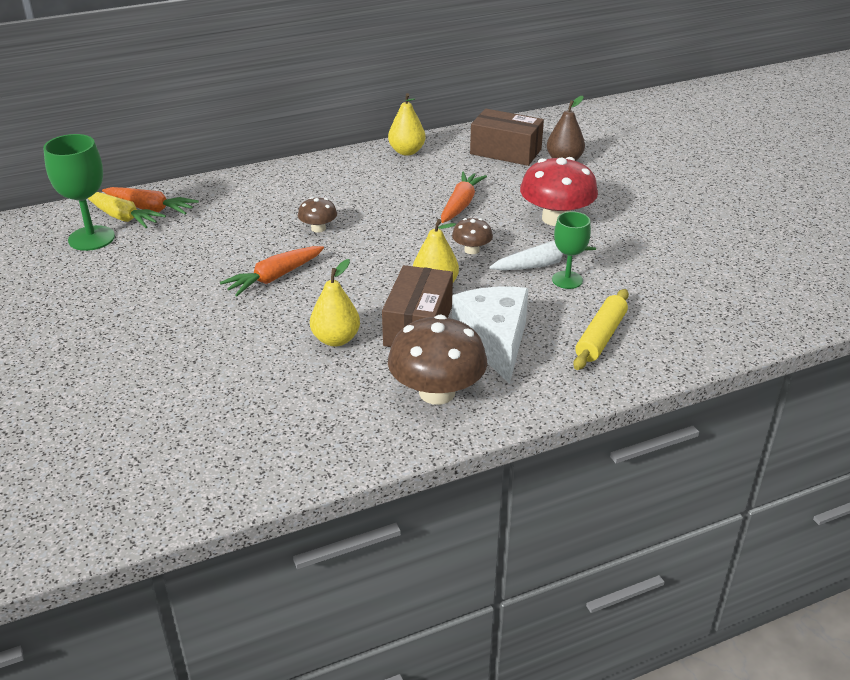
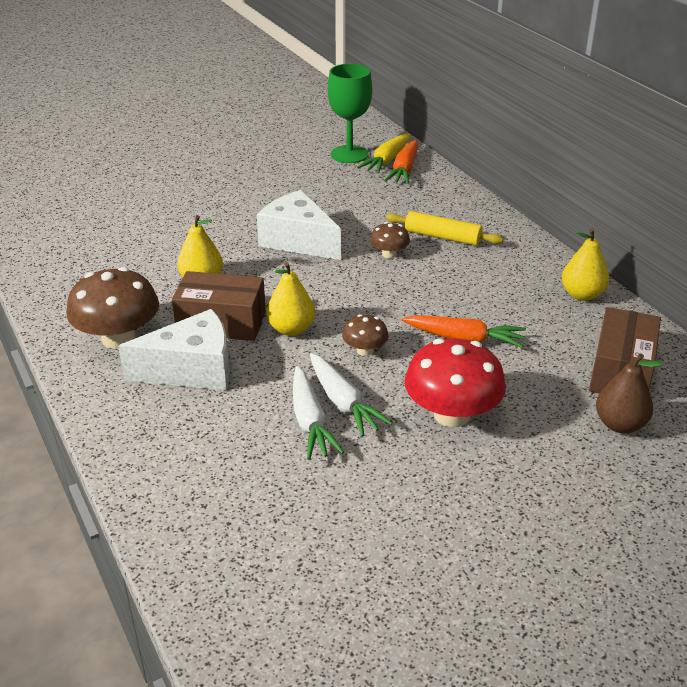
camera: 85 degrees right, 0 degrees up
orange carrot [220,246,324,296] -> white cheese [257,190,341,260]
green goblet [552,212,591,289] -> white carrot [293,366,344,460]
yellow rolling pin [573,289,629,370] -> yellow rolling pin moved to [386,211,503,246]

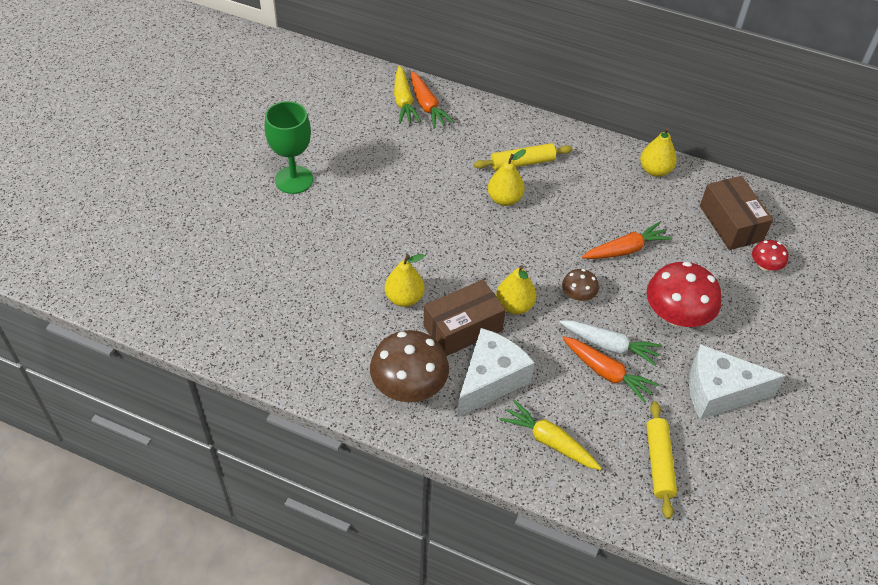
camera: 40 degrees left, 15 degrees up
white cheese [257,190,341,260] -> white cheese moved to [689,344,786,420]
white carrot [293,366,344,460] -> orange carrot [563,337,659,403]
green goblet [328,64,372,163] -> green goblet moved to [265,101,313,194]
brown mushroom [370,222,410,258] -> yellow pear [488,149,526,206]
brown pear [596,353,662,433] -> red mushroom [752,240,788,271]
none -> yellow carrot [499,400,601,470]
none -> yellow rolling pin [646,401,677,519]

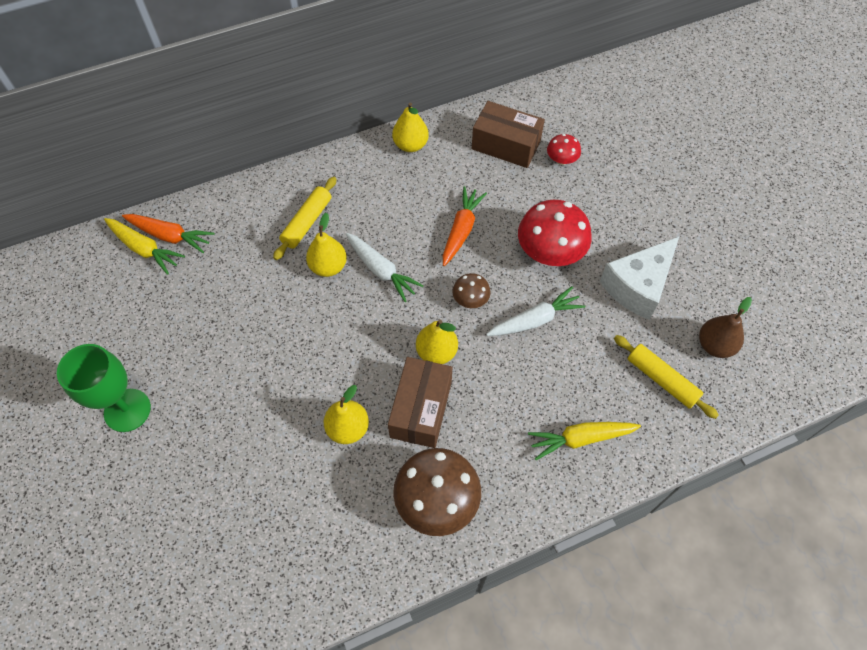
camera: 45 degrees left, 10 degrees up
white cheese [457,328,535,417] -> none
orange carrot [563,337,659,403] -> none
none -> white carrot [346,233,424,302]
none -> brown pear [699,297,752,358]

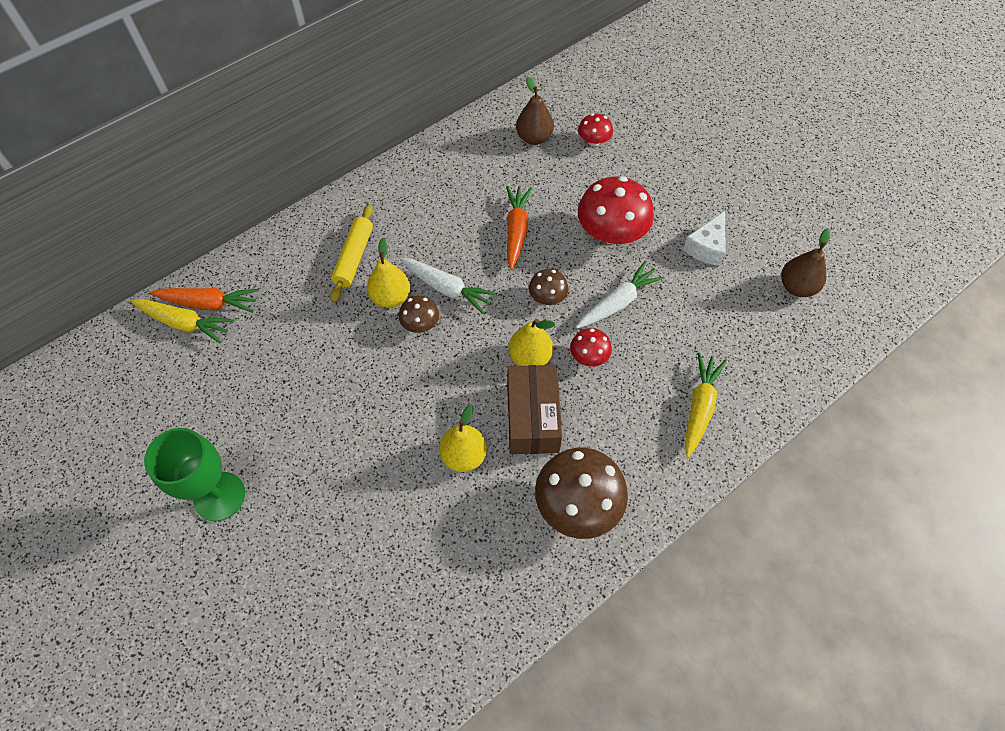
camera: 15 degrees left, 0 degrees up
yellow pear [392,102,429,152] -> none
brown box [472,101,545,168] -> brown pear [516,77,554,145]
yellow carrot [528,422,641,460] -> yellow carrot turned 135 degrees clockwise [685,352,727,458]
white cheese [600,237,679,320] -> white cheese [683,211,726,266], size x0.63
yellow rolling pin [614,335,719,419] -> none
none -> brown mushroom [399,296,439,333]
none -> red mushroom [570,328,612,367]

